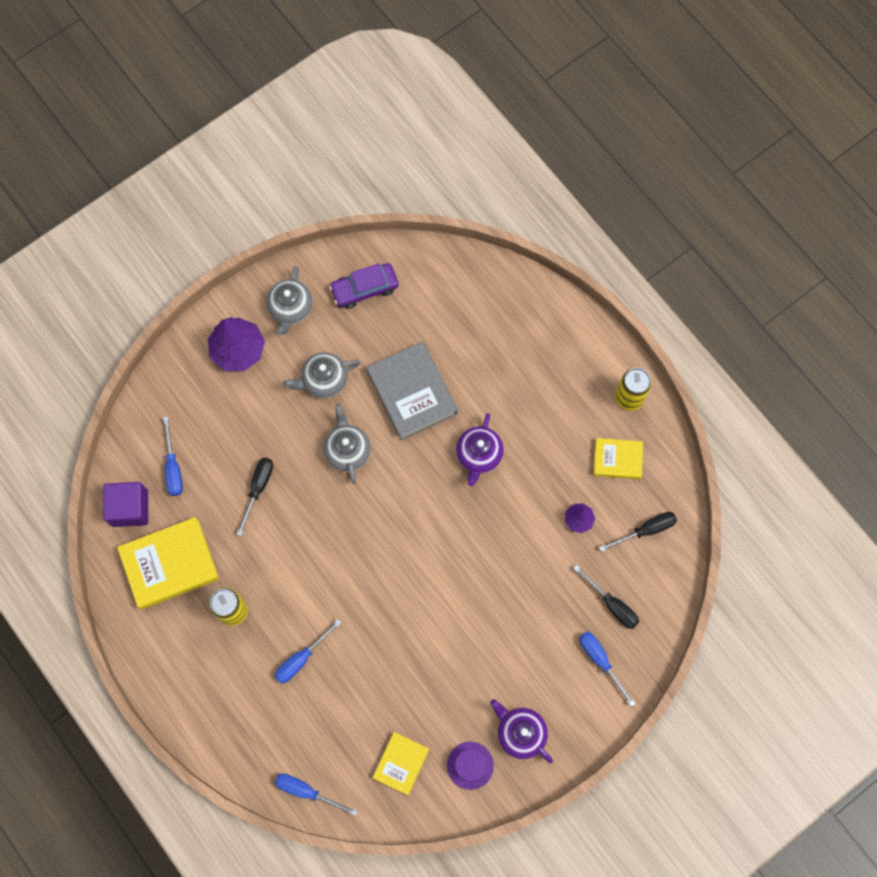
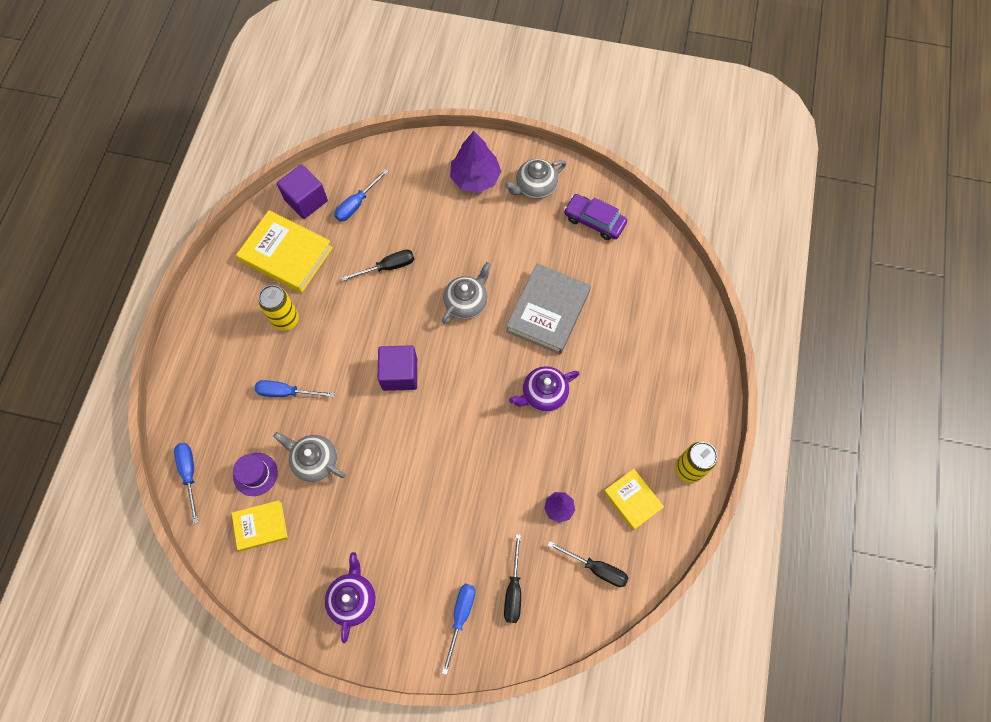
camera: 50 degrees right, 5 degrees down
grey teapot [283,352,360,398] -> grey teapot moved to [273,432,345,482]
purple hat [447,742,494,790] -> purple hat moved to [233,453,278,496]
none -> purple cube [378,345,417,391]

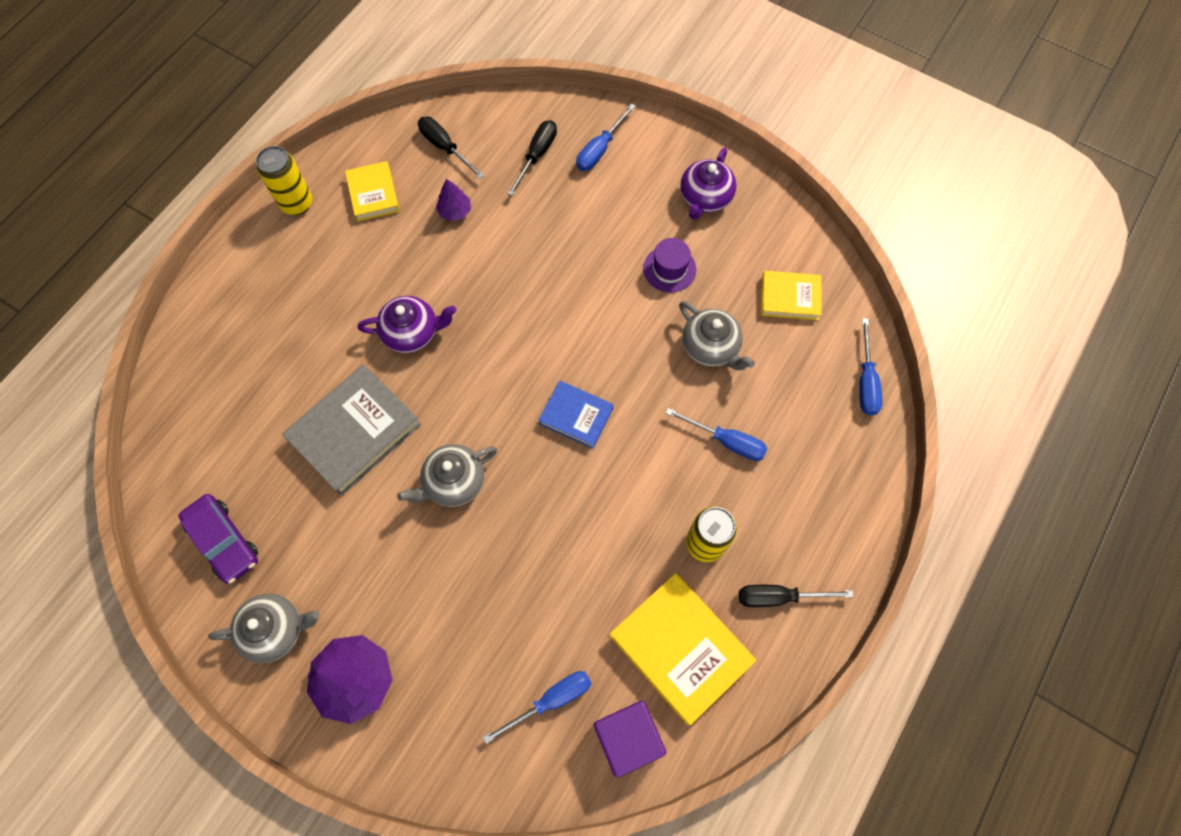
camera: 160 degrees left, 0 degrees up
purple hat [233,453,278,496] -> purple hat moved to [643,238,696,292]
black screwdriver [341,250,414,281] -> black screwdriver moved to [739,585,854,607]
purple cube [378,345,417,391] -> blue book [539,381,613,449]

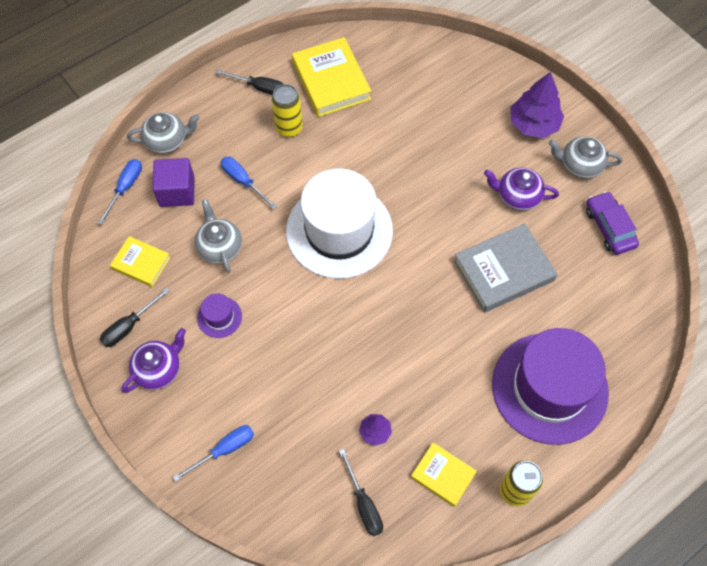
camera: 160 degrees left, 5 degrees down
yellow book [345,161,400,221] -> yellow book turned 60 degrees counterclockwise [411,443,477,507]
purple teapot [358,296,456,353] -> purple teapot moved to [484,167,559,211]
grey teapot [397,444,497,507] -> grey teapot moved to [127,112,200,154]
blue screwdriver [483,671,591,744] -> none
black screwdriver [507,120,557,196] -> black screwdriver moved to [100,288,170,347]
blue book [539,381,613,449] -> white hat [286,168,393,279]
purple cube [594,701,666,778] -> purple cube moved to [152,158,195,207]
none -> purple hat [492,328,609,445]

